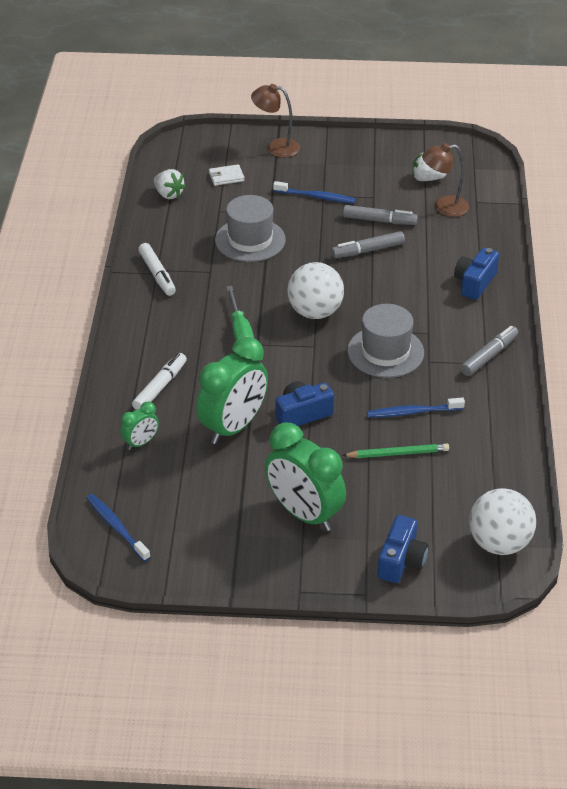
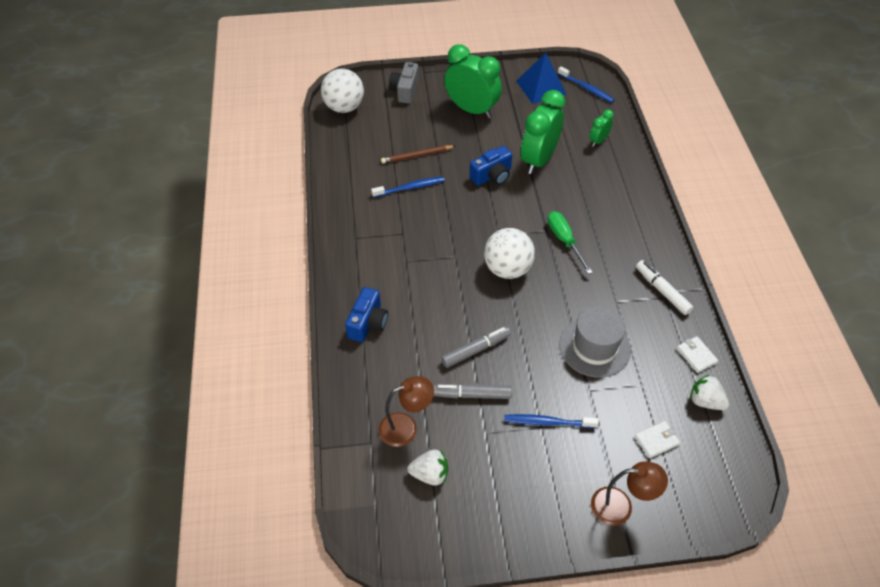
camera: 170 degrees right, 10 degrees up
white marker [132,353,187,410] -> none
green pencil [342,444,449,458] -> brown pencil [381,145,455,164]
grey hat [347,304,424,378] -> none
blue camera [377,515,429,583] -> grey camera [389,62,419,104]
grey marker [461,326,518,376] -> none
none -> blue pyramid [516,52,567,104]
none -> white wallet [677,336,718,373]

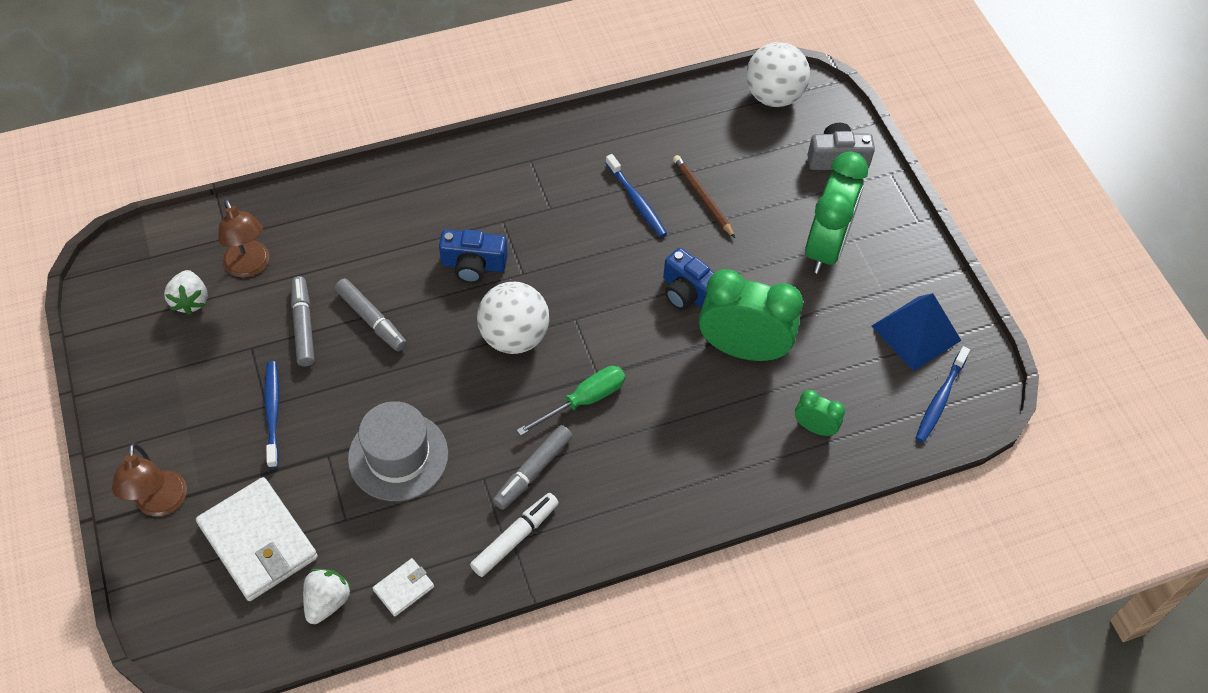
camera: 75 degrees right, 5 degrees up
blue camera [345,287,388,342] -> blue camera moved to [439,229,508,283]
white wallet [635,421,681,458] -> white wallet [196,477,318,601], size x2.14
none -> grey marker [493,425,572,510]

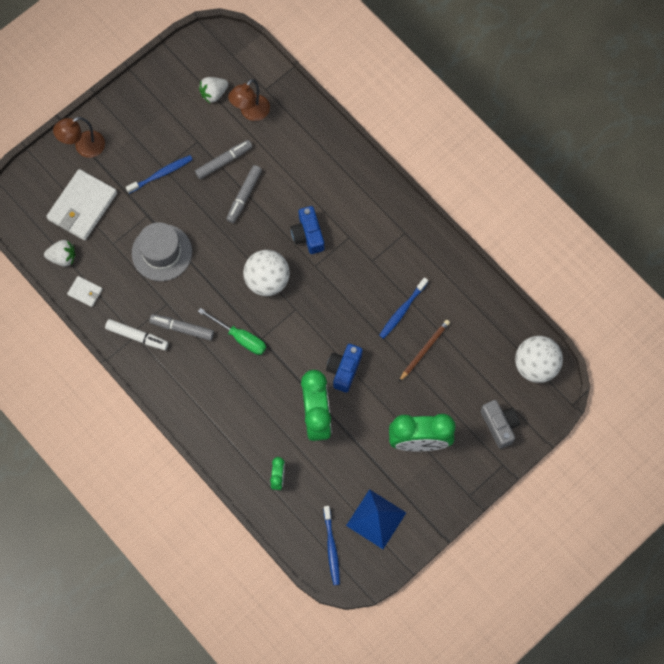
camera: 70 degrees right, 15 degrees up
blue toothbrush [916,346,970,443] -> blue toothbrush turned 105 degrees counterclockwise [324,506,340,585]

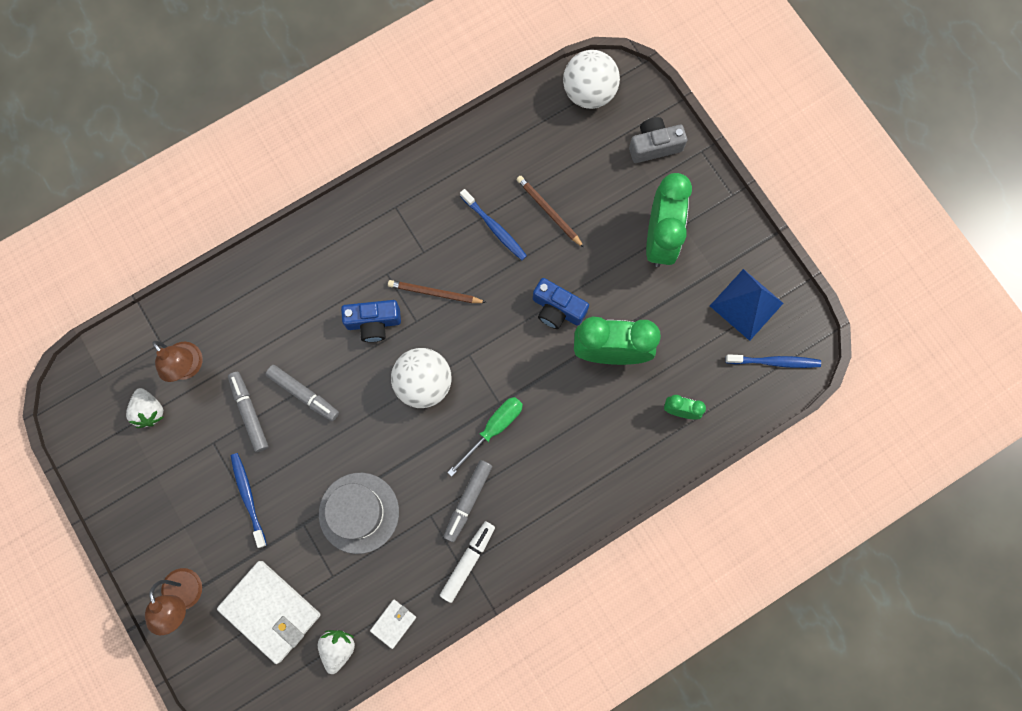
camera: 80 degrees left, 5 degrees up
none -> brown pencil [388,280,487,303]

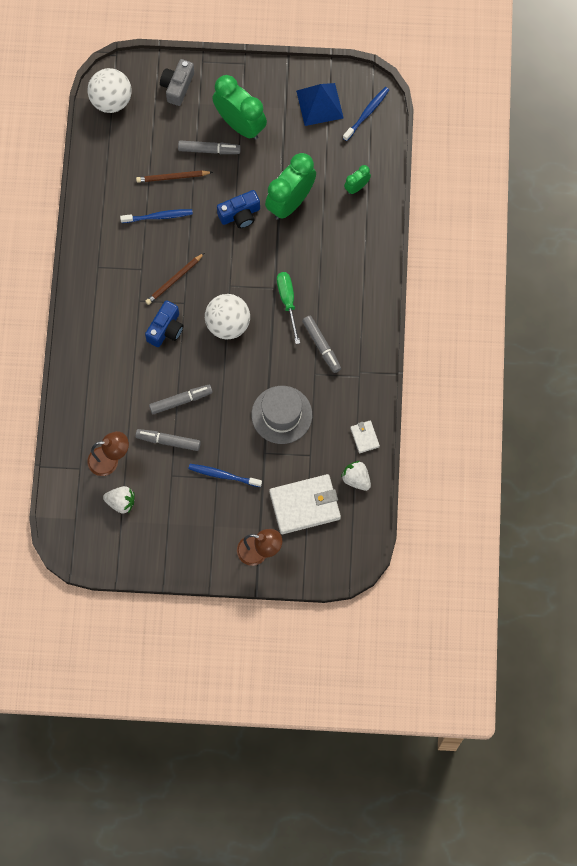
camera: 55 degrees left, 5 degrees down
white marker [440,521,495,603] -> none
none -> grey marker [178,141,241,154]

